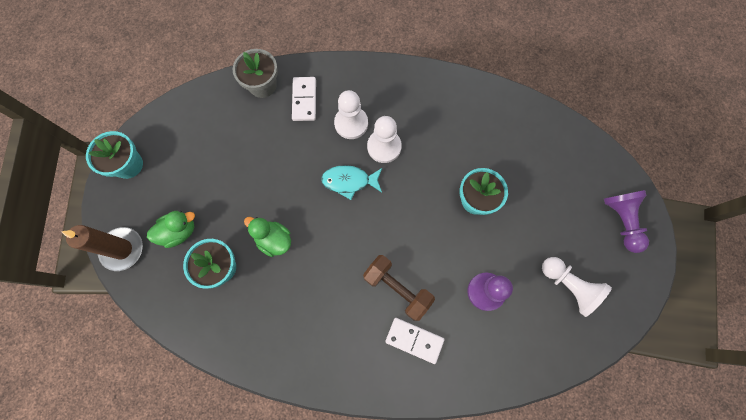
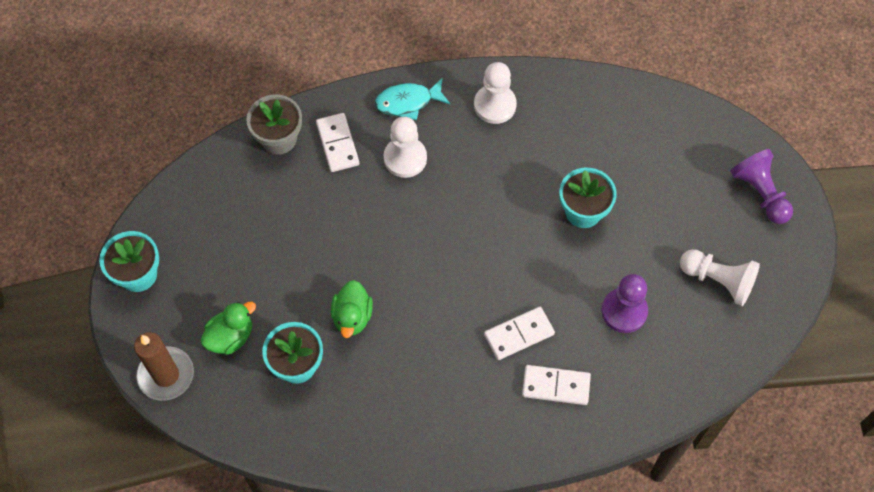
camera: 15 degrees left, 10 degrees down
green duck [244,217,291,257] -> green duck turned 105 degrees counterclockwise [331,280,373,338]
turquoise fish [321,165,382,200] -> turquoise fish moved to [375,77,450,120]
brown dumbbell [363,255,435,321] -> white domino [484,307,555,360]
white pawn [367,116,402,163] -> white pawn moved to [474,62,517,124]

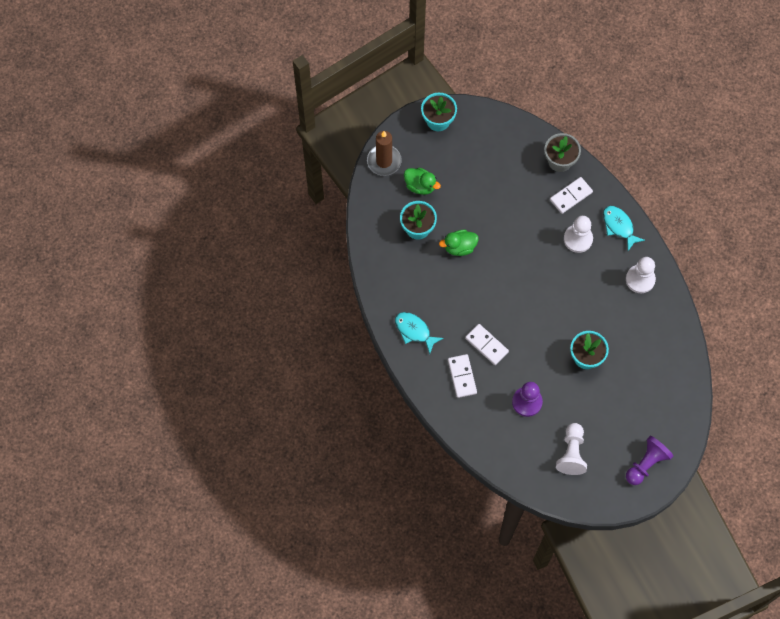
camera: 70 degrees right, 5 degrees up
none -> turquoise fish [395,312,443,354]

